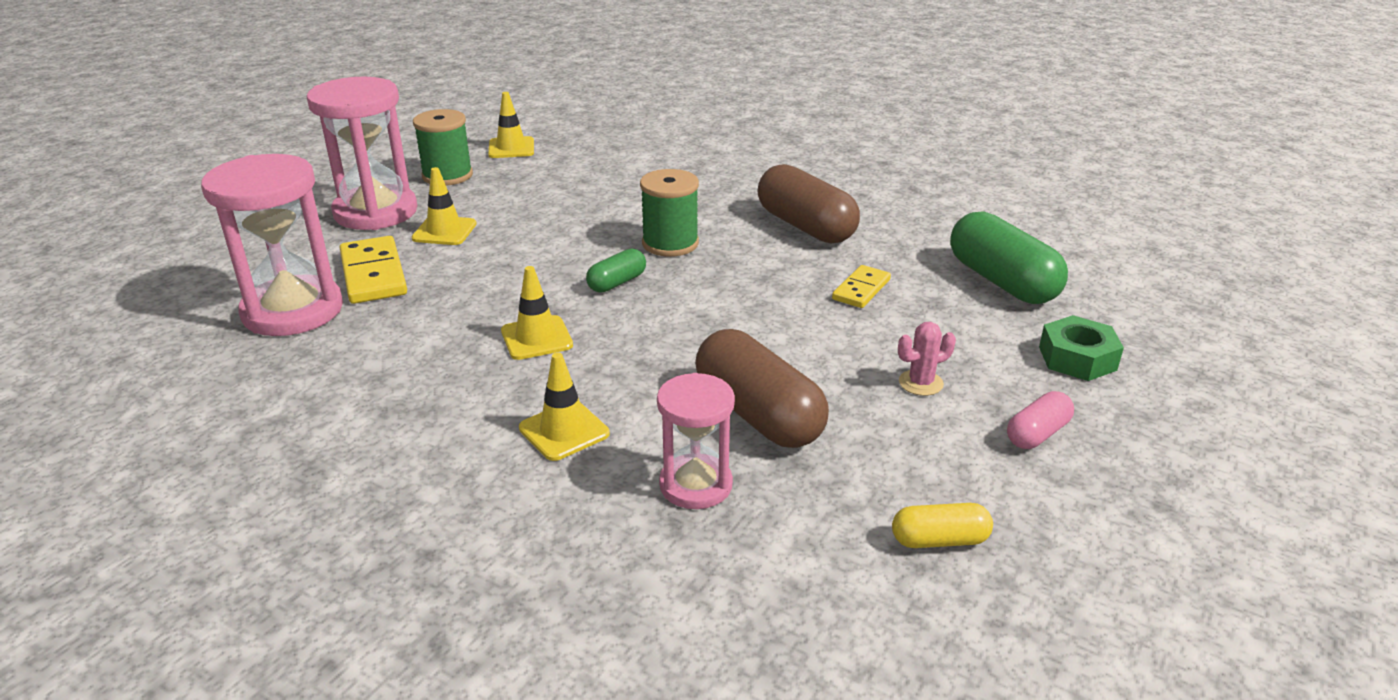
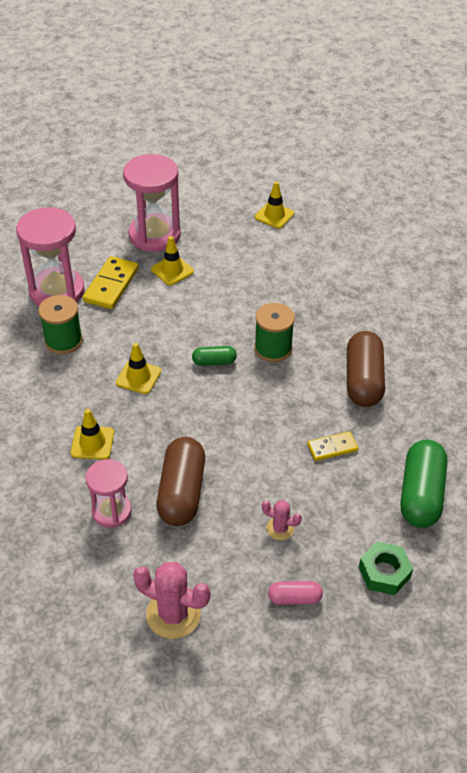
camera: 40 degrees right, 15 degrees up
green spool [413,109,473,186] -> green spool moved to [38,295,83,354]
yellow capsule [892,503,993,548] -> pink cactus [133,562,210,639]

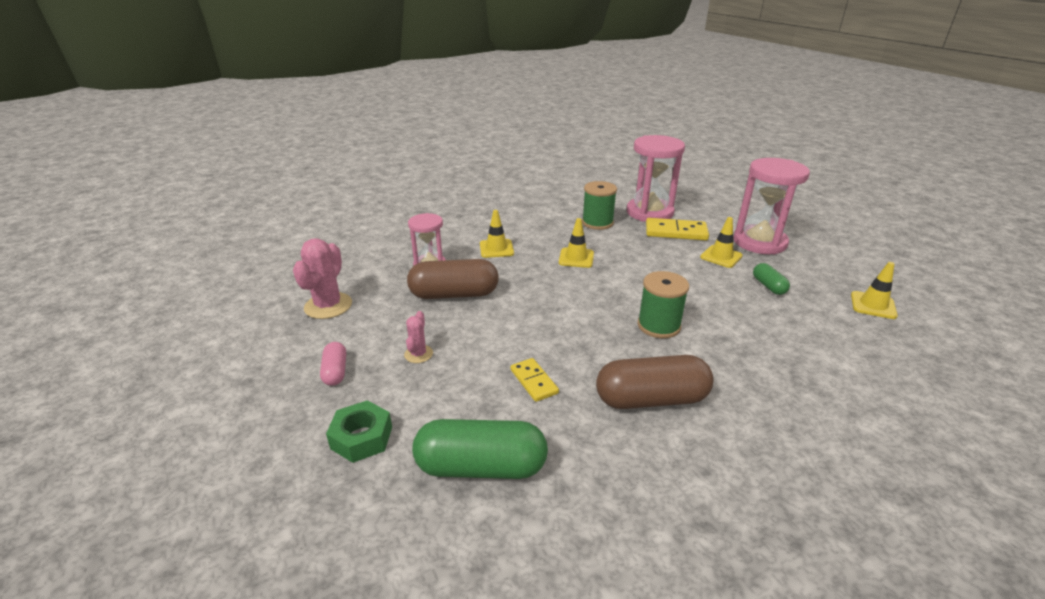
camera: 80 degrees right, 15 degrees down
green capsule [192,346,237,366] -> green capsule moved to [753,263,790,295]

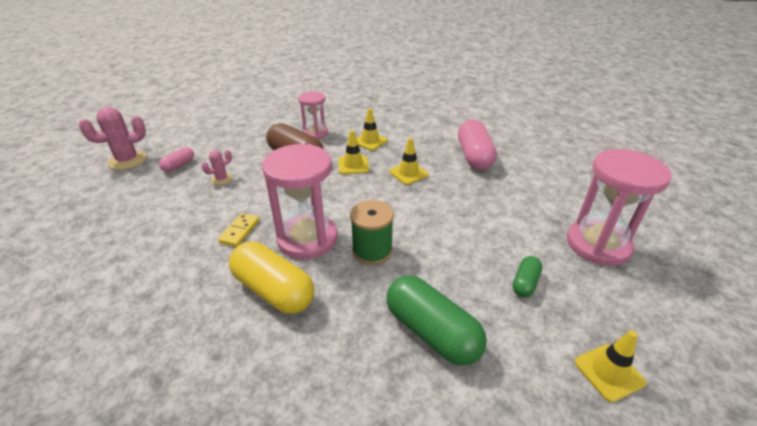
camera: 45 degrees right, 5 degrees up
pink cactus [293,238,352,319] -> pink cactus moved to [79,107,147,170]
green nut [326,400,392,463] -> none
green capsule [412,419,548,479] -> green capsule moved to [387,275,487,366]
green spool [582,181,617,230] -> pink capsule [458,120,497,170]
brown capsule [596,355,713,409] -> yellow capsule [229,241,314,314]
pink hourglass [627,135,685,222] -> pink hourglass moved to [262,144,337,259]
yellow domino [646,218,709,241] -> none
yellow traffic cone [700,217,743,268] -> yellow traffic cone moved to [338,130,369,174]

